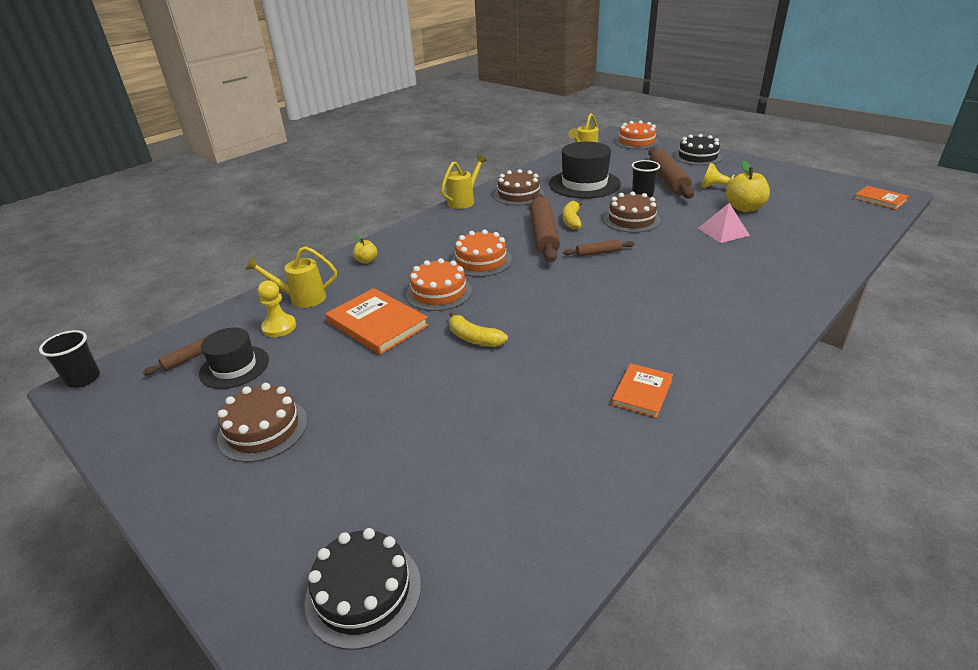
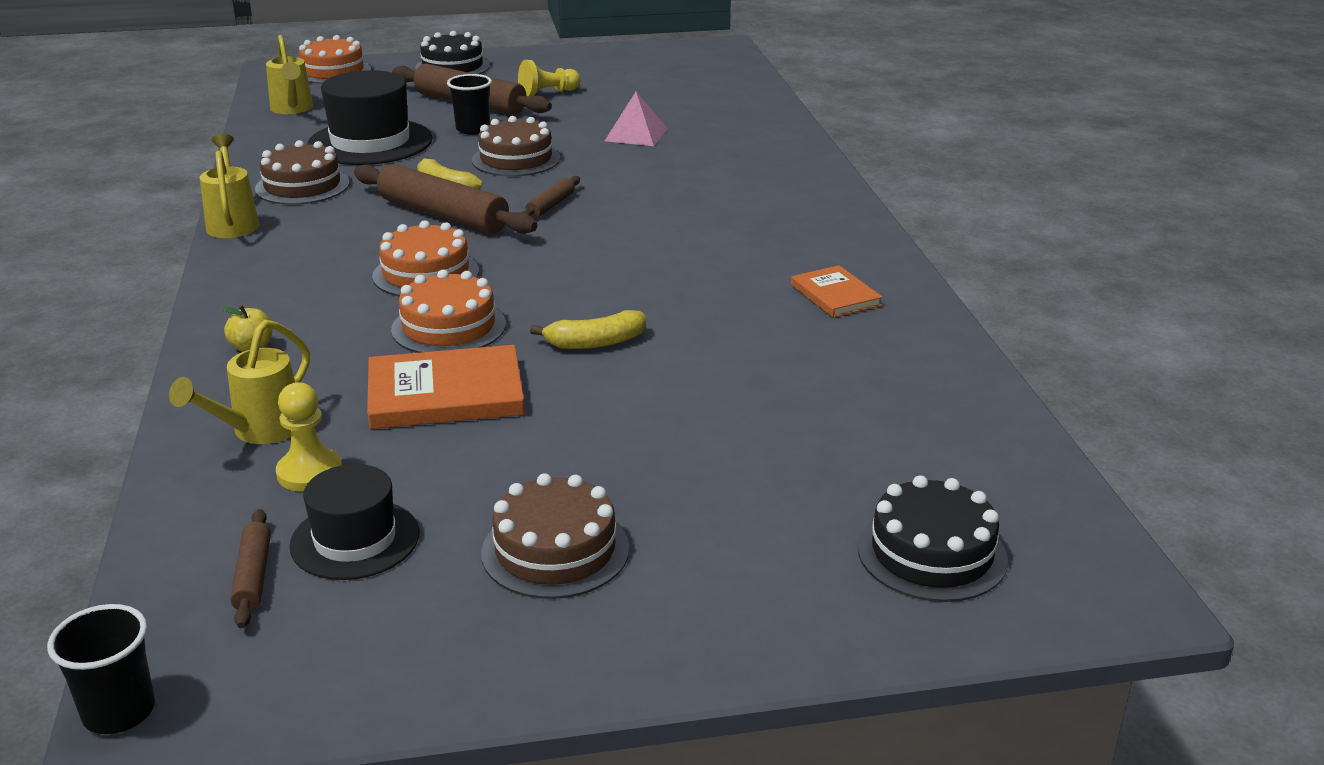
camera: 55 degrees left, 5 degrees down
yellow apple [726,160,770,212] -> none
orange book [854,186,909,210] -> none

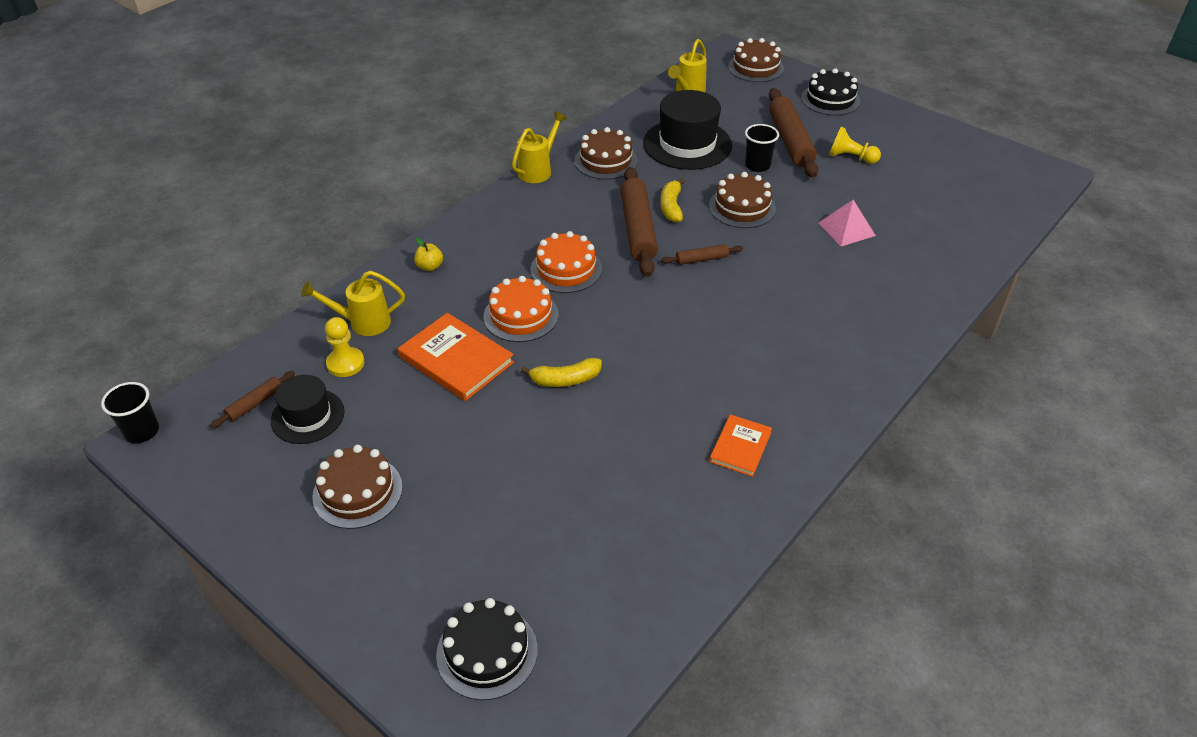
camera: 50 degrees right, 15 degrees up
orange cake [299,35,371,84] -> brown cake [728,38,784,82]
yellow banana [530,310,646,349] -> yellow banana turned 45 degrees counterclockwise [521,358,602,387]

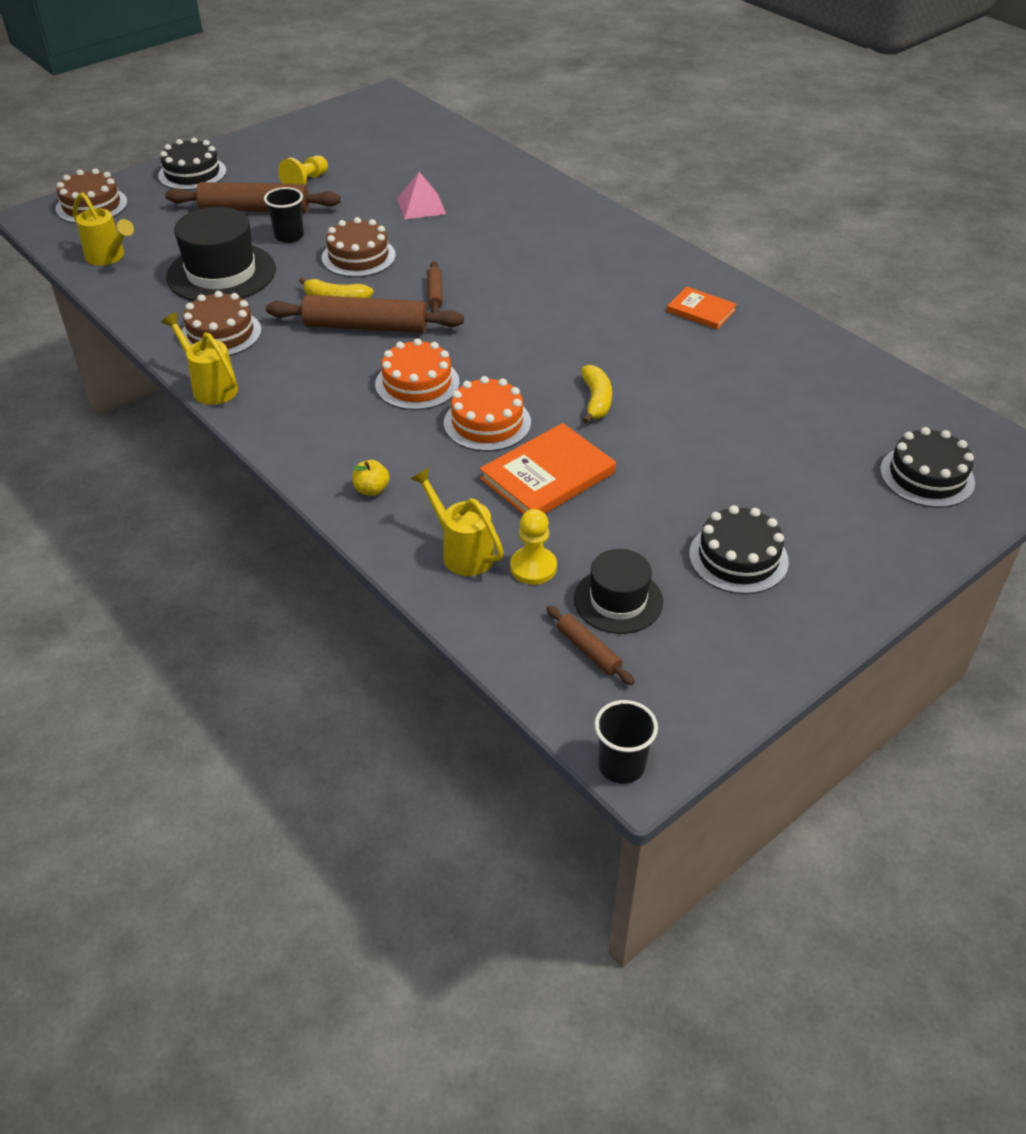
camera: 80 degrees left, 0 degrees up
yellow watering can [301,271,405,336] -> yellow watering can turned 135 degrees clockwise [411,467,504,576]
brown cake [312,445,403,529] -> black cake [689,505,789,594]

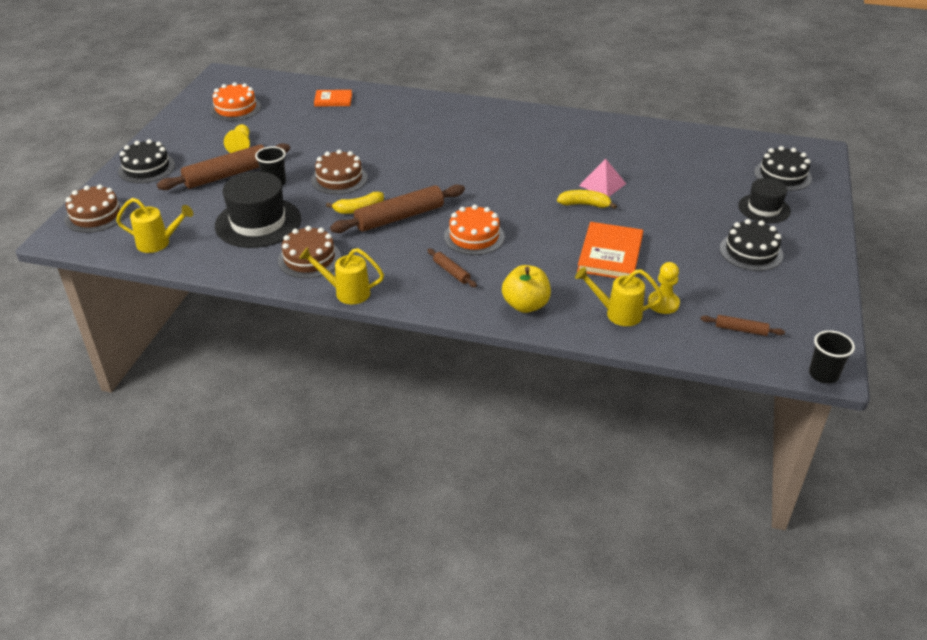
camera: 35 degrees left, 5 degrees down
yellow apple [352,460,390,496] -> yellow apple [502,265,551,313], size x1.84
pink pyramid [397,172,446,220] -> pink pyramid moved to [579,159,626,197]
brown rolling pin [427,261,443,313] -> brown rolling pin moved to [427,249,477,288]
orange cake [444,376,531,451] -> orange cake moved to [210,82,261,121]
black hat [574,549,663,634] -> black hat moved to [738,178,791,223]
yellow banana [581,365,612,424] -> yellow banana turned 45 degrees counterclockwise [557,190,617,209]
orange book [667,287,737,329] -> orange book moved to [314,90,352,106]

